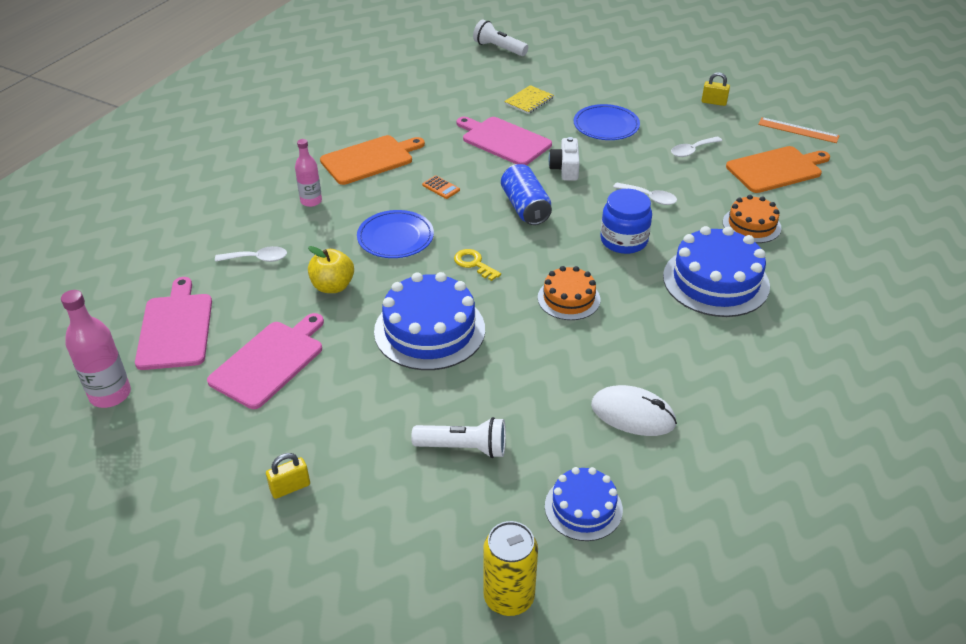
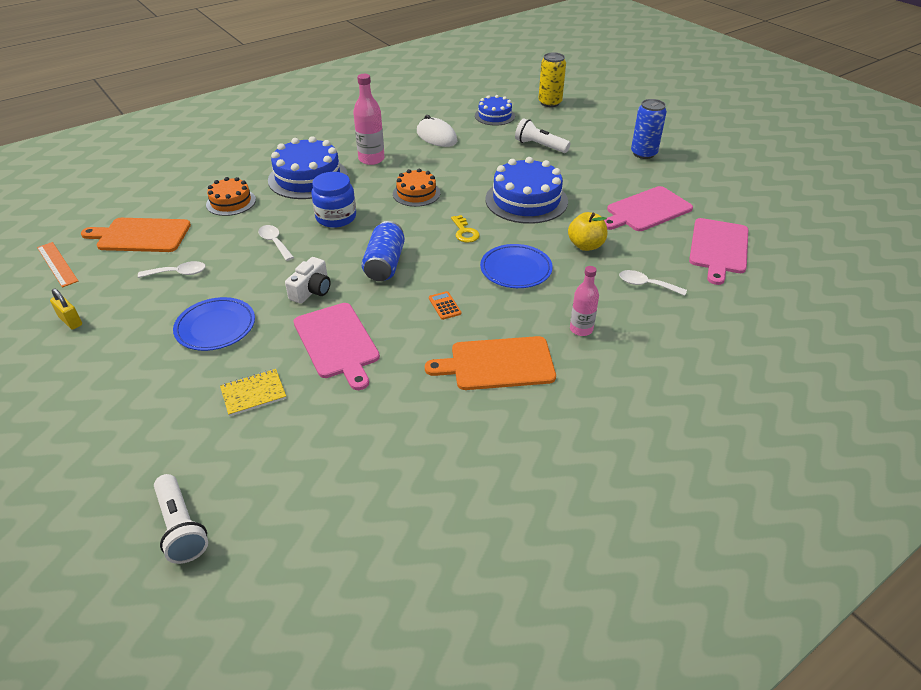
camera: 155 degrees left, 0 degrees up
pink bottle [61,290,131,408] -> pink bottle moved to [353,74,385,165]
yellow padlock [266,453,310,499] -> blue can [631,99,667,159]

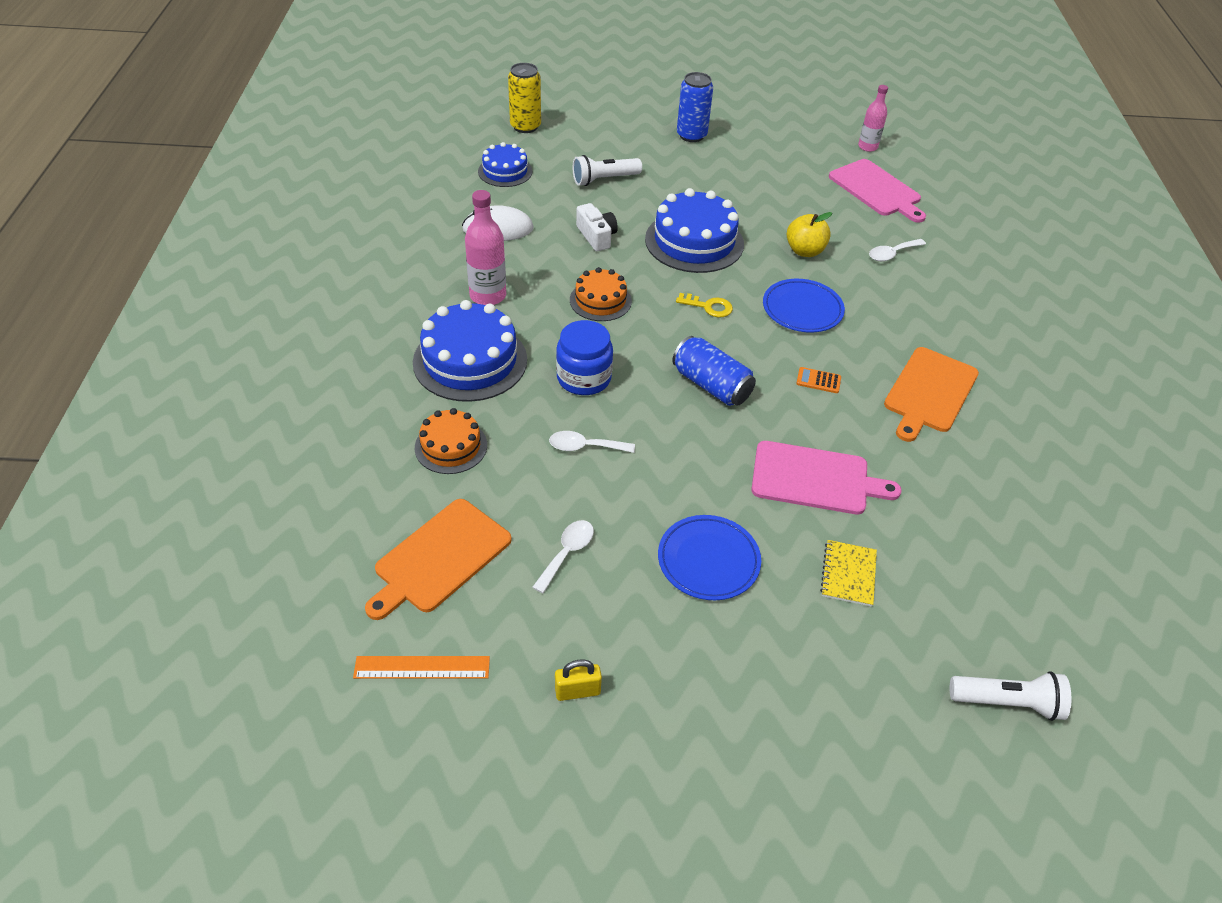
camera: 55 degrees left, 5 degrees up
white camera [285,257,331,304] -> white camera moved to [576,203,618,251]
pink bottle [570,266,599,336] -> pink bottle moved to [858,85,888,152]
pink cutting board [604,186,693,231] -> none

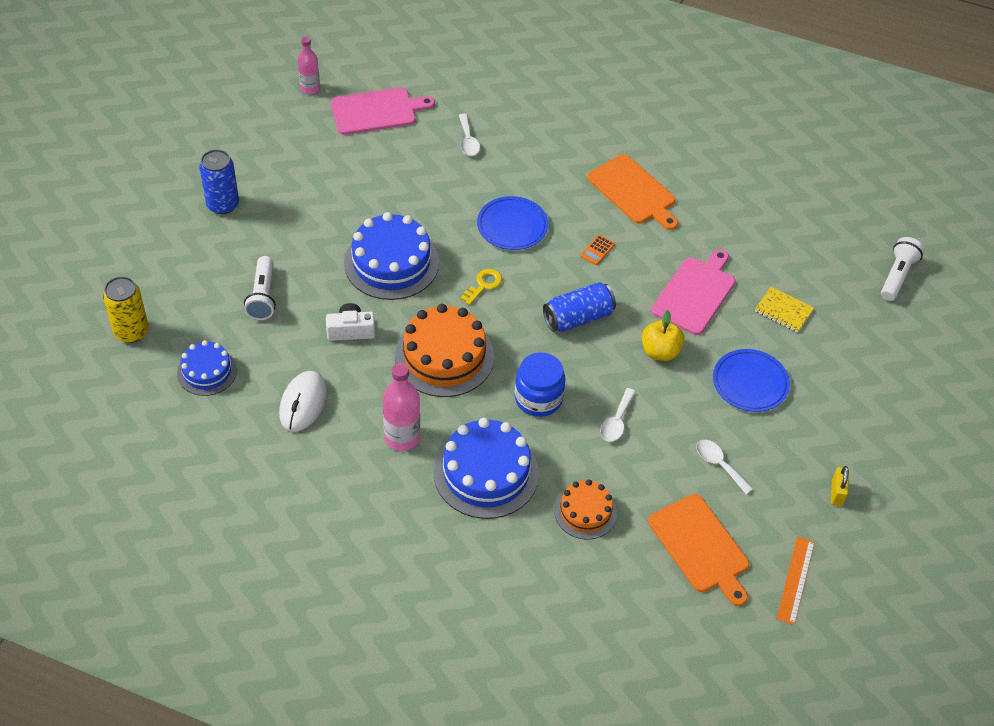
camera: 70 degrees left, 5 degrees up
orange cake [570,267,632,321] -> orange cake [395,304,494,397], size x1.71
yellow apple [787,212,832,257] -> yellow apple moved to [642,310,685,361]

